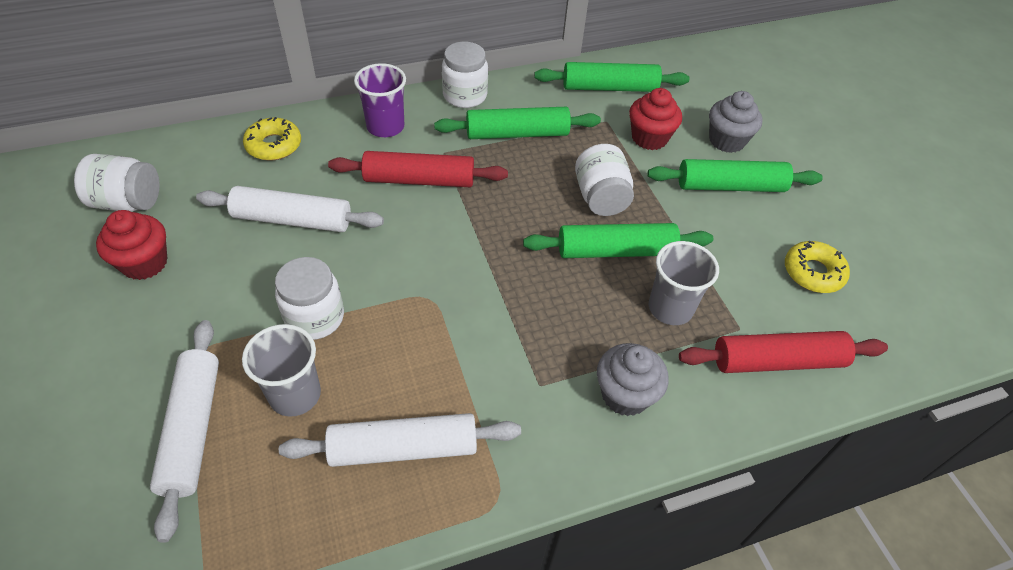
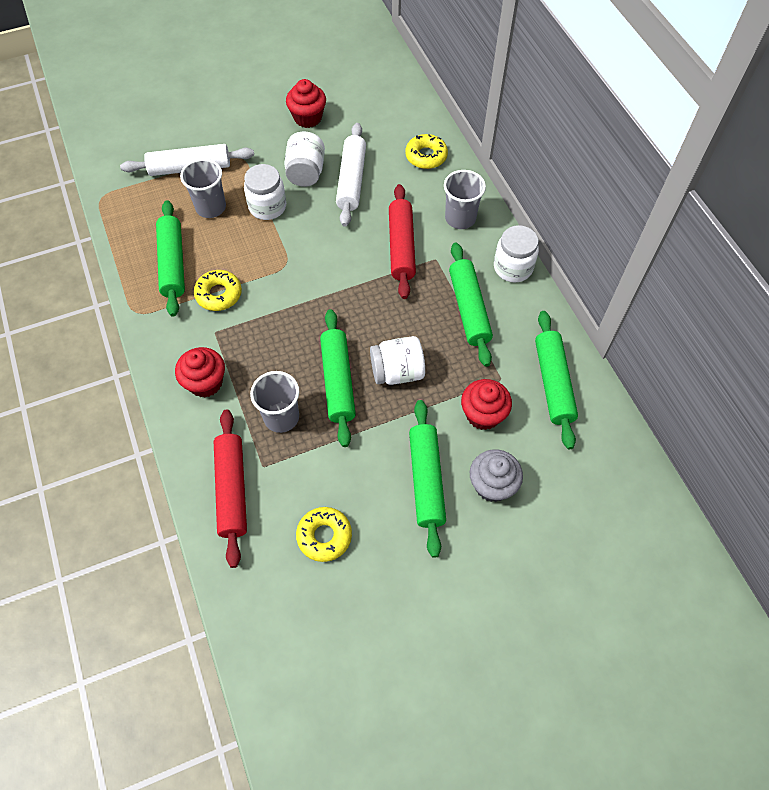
camera: 90 degrees right, 10 degrees up
white jar [74,154,160,212] -> white jar moved to [284,131,325,187]
white rolling pin [279,413,521,467] -> green rolling pin [156,200,185,317]
purple cup [354,63,406,137] -> grey cup [444,170,486,229]
grey cupcake [597,343,669,416] -> red cupcake [175,347,225,398]
none -> yellow donut [194,270,242,311]

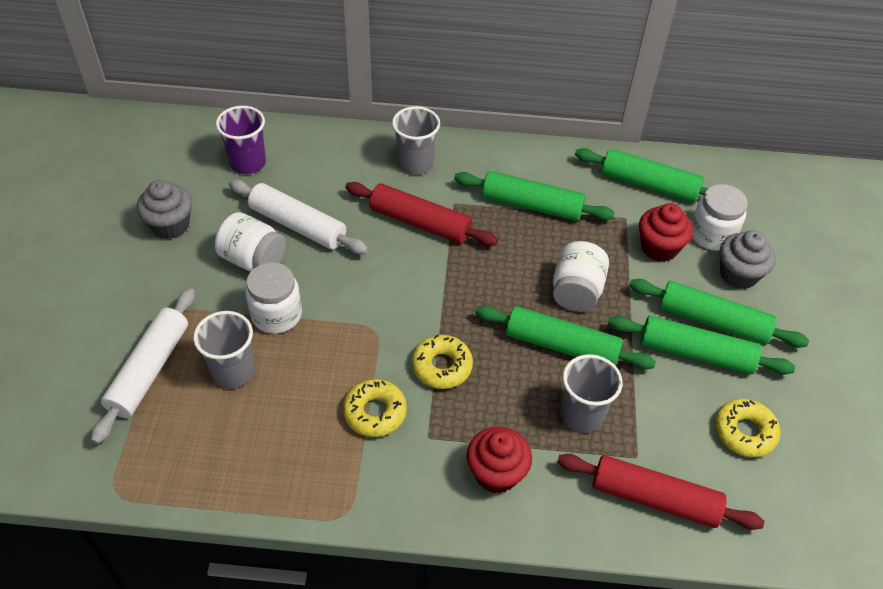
camera: 65 degrees left, 10 degrees down
green rolling pin [156,200,185,317] -> green rolling pin moved to [608,316,795,375]
red cupcake [286,79,326,128] -> grey cupcake [137,180,192,239]
yellow donut [405,134,448,169] -> yellow donut moved to [412,334,473,389]
white jar [494,225,539,283] -> white jar moved to [691,184,748,251]
none -> purple cup [216,106,266,174]

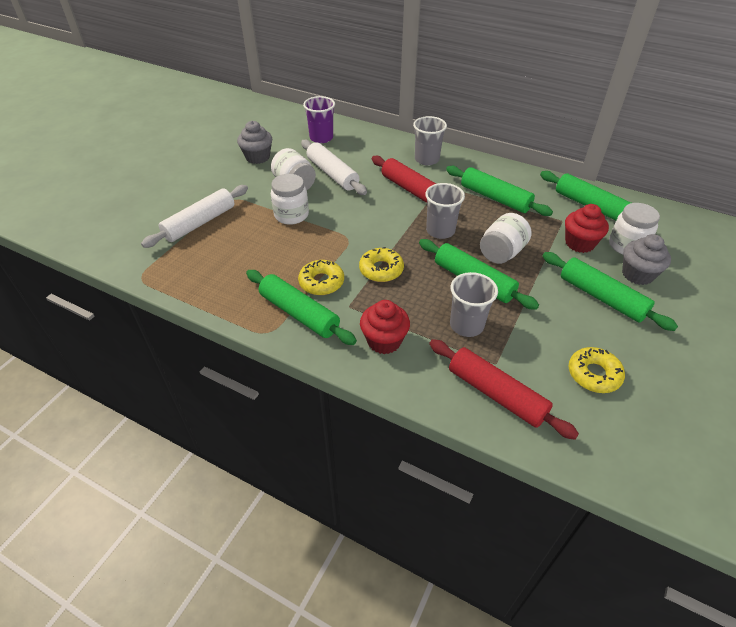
camera: 25 degrees right, 5 degrees down
grey cup [193,311,255,389] -> grey cup moved to [425,183,465,239]
green rolling pin [608,316,795,375] -> green rolling pin moved to [246,270,357,345]

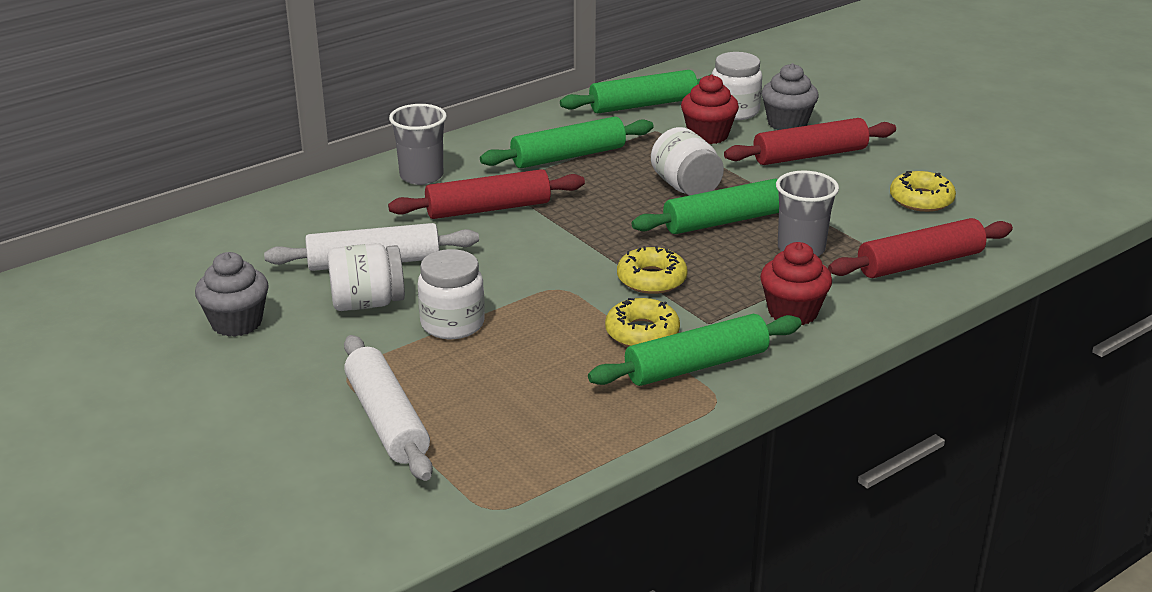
camera: 65 degrees left, 15 degrees down
purple cup [303,96,335,143] -> none
grey cup [425,183,465,239] -> none
green rolling pin [542,252,678,331] -> red rolling pin [724,118,896,165]

